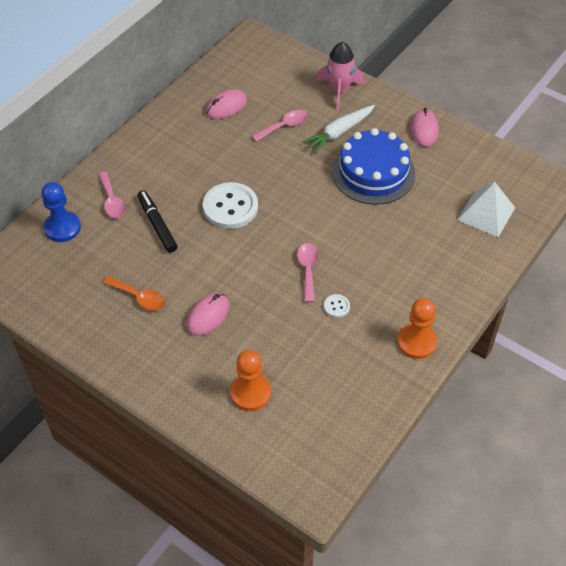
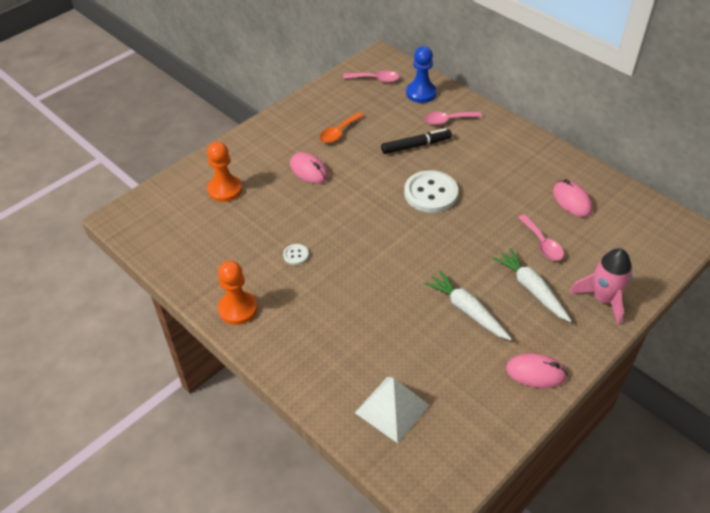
camera: 100 degrees right, 5 degrees down
pink spoon [297,243,319,302] -> pink spoon moved to [343,71,399,83]
blue cake [332,128,415,205] -> white carrot [424,271,512,340]

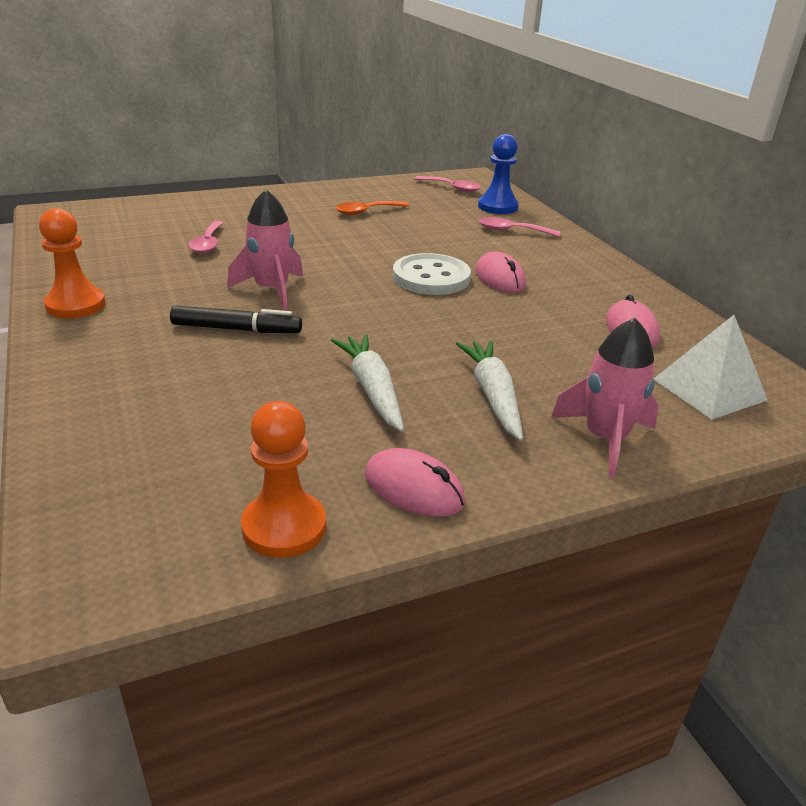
camera: 20 degrees right, 15 degrees down
orange pawn [207,142,242,202] -> orange pawn moved to [241,401,326,558]
white button [283,244,309,265] -> none
pink mouse [290,152,328,184] -> pink mouse moved to [476,251,526,293]
white pyramid [355,377,430,443] -> white pyramid moved to [654,315,768,419]
black marker [381,128,452,154] -> black marker moved to [170,305,302,333]
pink spoon [518,214,564,261] -> pink spoon moved to [188,221,224,254]
none -> pink rocket [227,189,303,310]

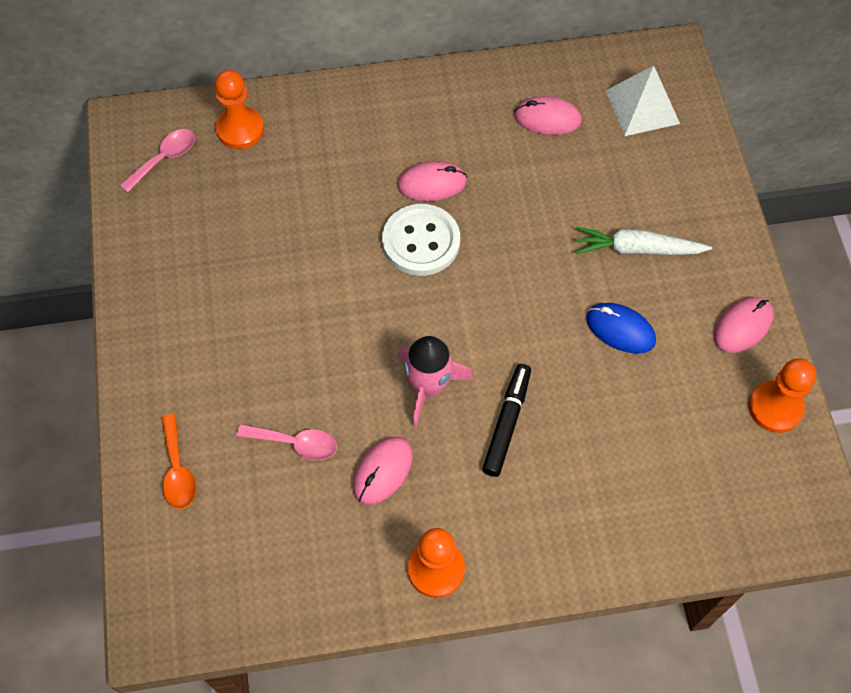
camera: 75 degrees left, 30 degrees up
white carrot [331,334,404,432] -> blue mouse [586,303,656,354]
orange spoon [336,201,409,215] -> orange spoon moved to [161,414,196,509]
blue pawn [478,134,519,214] -> orange pawn [215,70,264,149]
pink spoon [479,217,560,237] -> none
pink rocket [551,318,659,477] -> none
none -> pink mouse [353,437,413,505]

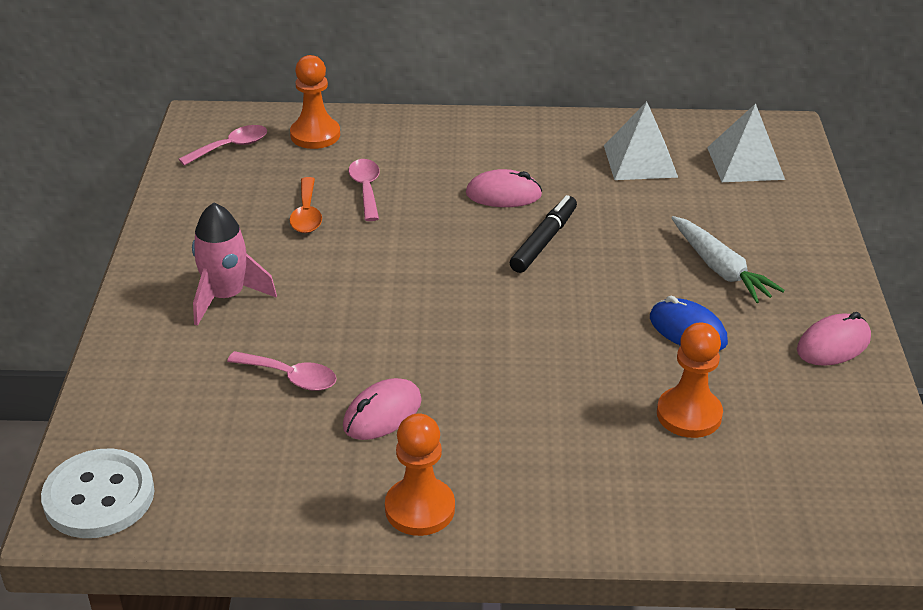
camera: 10 degrees right, 25 degrees down
orange spoon [161,414,196,509] -> orange spoon moved to [290,177,322,233]
white button [382,204,460,276] -> white button moved to [41,448,154,538]
pink rocket [397,336,473,428] -> pink rocket moved to [192,202,277,326]
black marker [483,364,531,477] -> black marker moved to [510,195,577,273]
pink mouse [514,96,582,135] -> white pyramid [604,102,678,180]
white carrot [576,227,712,255] -> white carrot turned 135 degrees counterclockwise [672,216,785,303]
orange pawn [748,358,816,433] -> orange pawn moved to [657,323,723,438]
none -> pink spoon [349,159,380,221]

